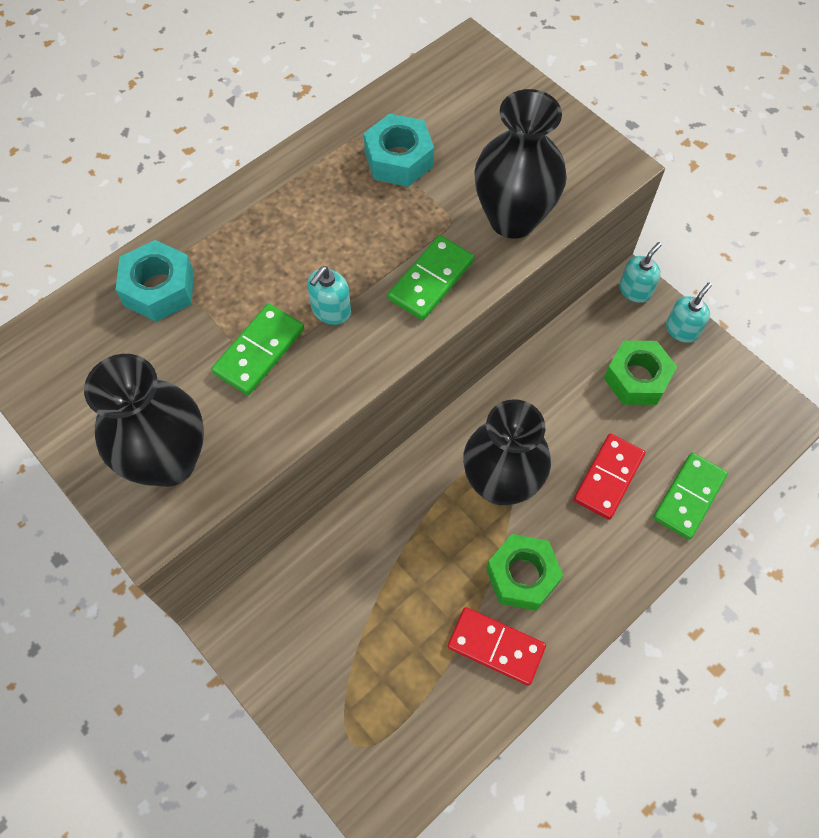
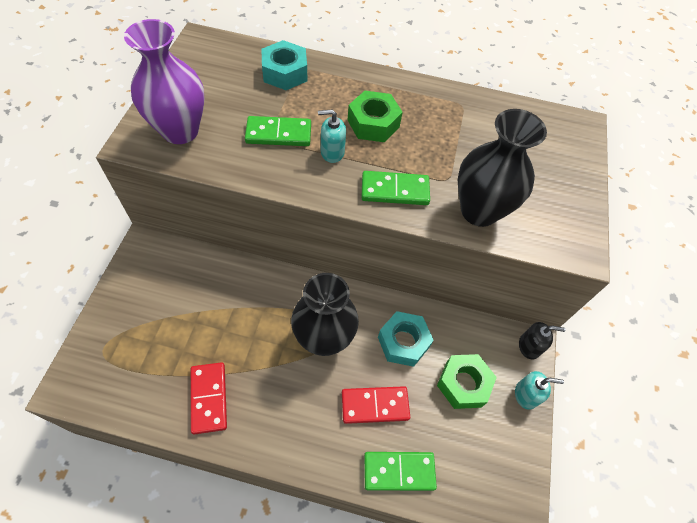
camera: 50 degrees right, 5 degrees down
black vase [84,354,204,487] -> purple vase [124,19,204,144]
turquoise nut [364,114,434,187] -> turquoise nut moved to [378,311,434,367]
green nut [486,534,564,611] -> green nut moved to [348,91,403,142]
turquoise soap dispenser [619,242,662,303] -> black soap dispenser [519,322,566,359]

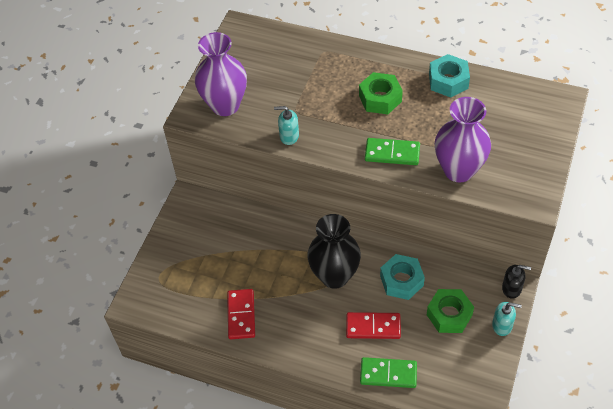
camera: 15 degrees right, 5 degrees down
green domino [245,116,311,146] -> none
turquoise nut [261,40,307,90] -> turquoise nut moved to [429,54,470,98]
turquoise soap dispenser [318,110,346,163] -> turquoise soap dispenser moved to [274,106,299,145]
black vase [458,109,547,227] -> purple vase [435,97,491,182]

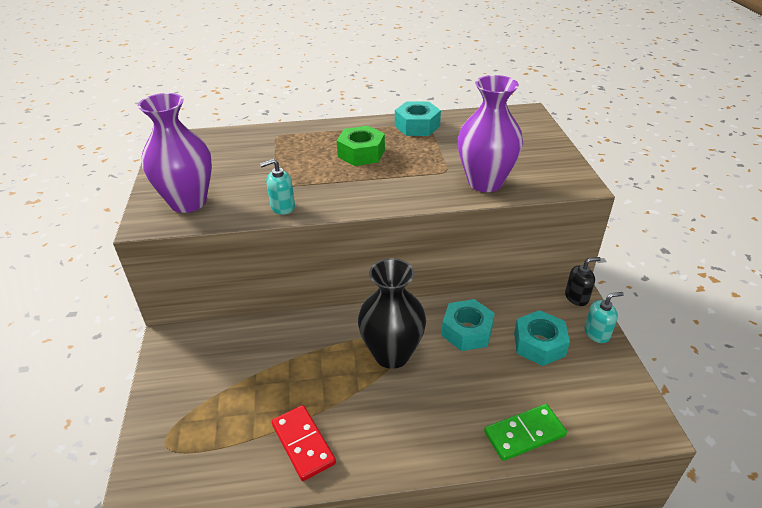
camera: 30 degrees left, 15 degrees down
red domino [346,312,401,339] -> none
green domino [365,138,420,165] -> none
green nut [427,289,474,333] -> turquoise nut [514,310,570,366]

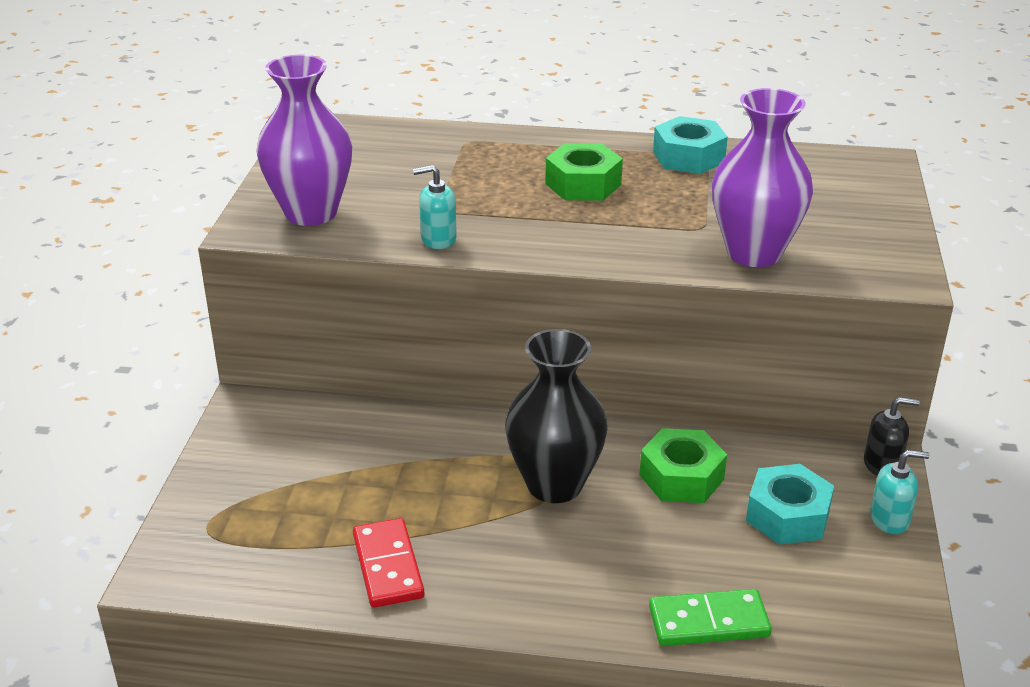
camera: 15 degrees right, 5 degrees down
turquoise nut [441,299,495,351] -> green nut [640,428,727,503]

